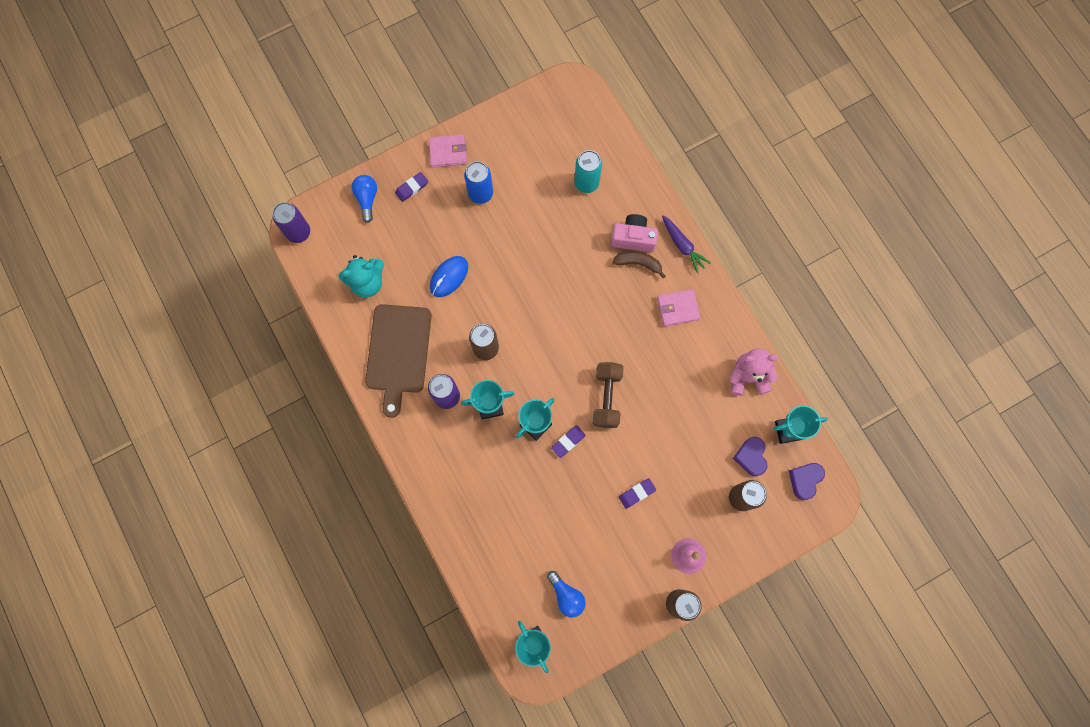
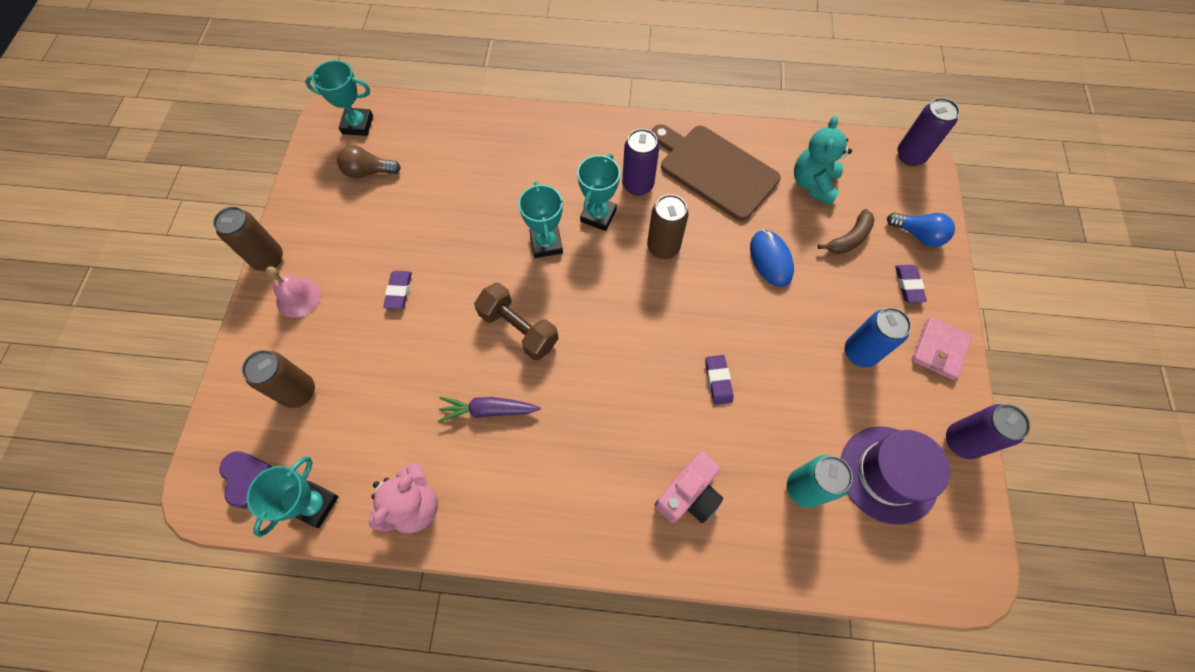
camera: 125 degrees right, 10 degrees down
blue light bulb [547,571,586,618] -> brown light bulb [337,145,401,179]
purple eraser [551,425,586,458] -> purple eraser moved to [706,355,733,405]
brown banana [612,251,666,278] -> brown banana moved to [818,209,875,254]
pink wallet [657,289,700,326] -> none
purple carrot [662,215,711,273] -> purple carrot moved to [438,397,541,422]
purple heart [733,437,767,476] -> none
none -> purple hat [841,426,950,525]
none -> purple can [946,404,1030,459]

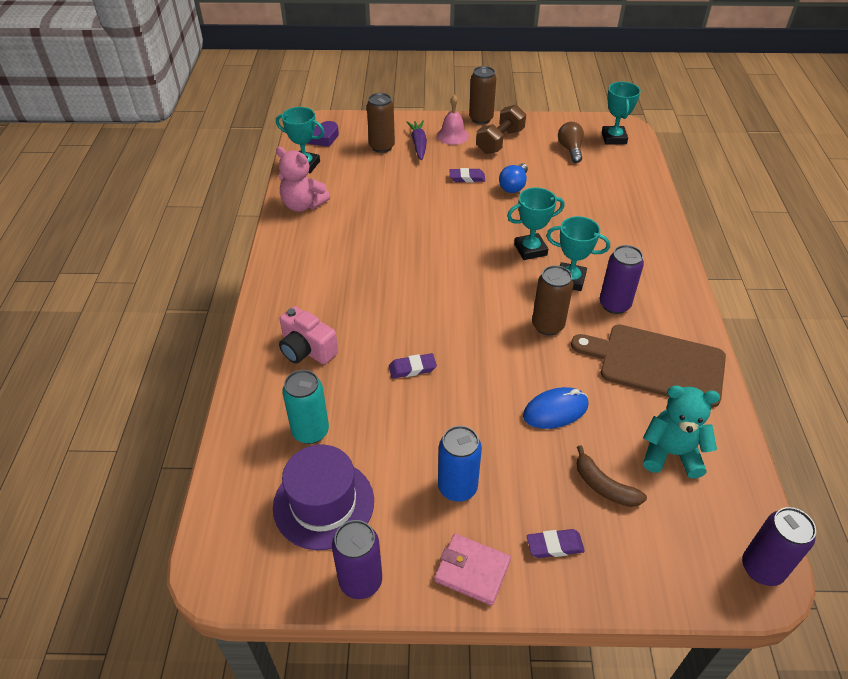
camera: 85 degrees right, 20 degrees down
purple carrot [438,397,541,422] -> purple carrot moved to [407,121,427,160]
brown dumbbell [474,283,559,360] -> brown dumbbell moved to [476,105,526,154]
brown cutting board [651,125,781,221] -> brown cutting board turned 105 degrees counterclockwise [571,324,726,408]
blue light bulb [887,212,955,247] -> blue light bulb moved to [499,163,528,193]

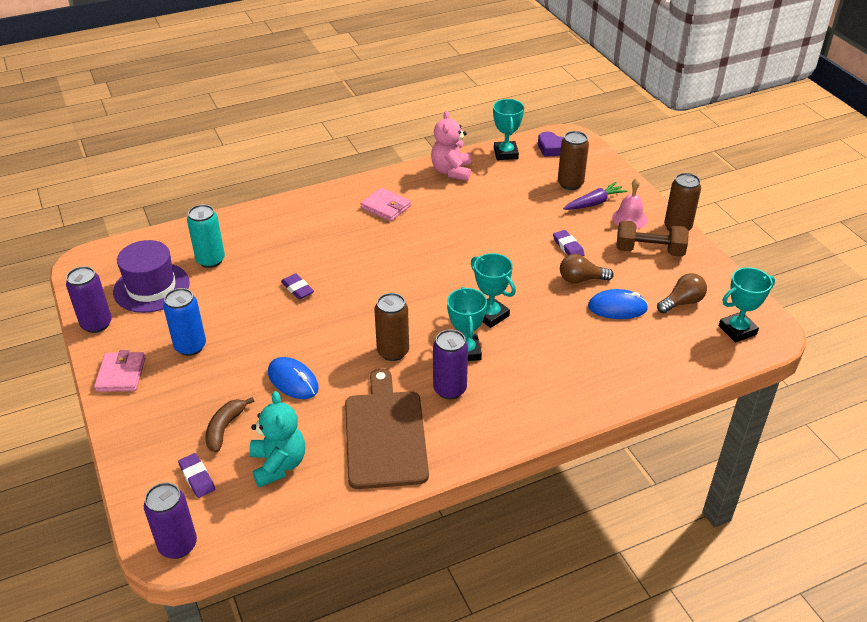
camera: 65 degrees right, 5 degrees down
pink camera [279,306,338,364] -> none
blue light bulb [499,163,528,193] -> brown light bulb [560,254,614,284]
purple eraser [527,529,585,558] -> purple eraser moved to [178,453,215,498]
none -> pink wallet [361,188,411,221]
none -> blue mouse [588,289,648,319]

